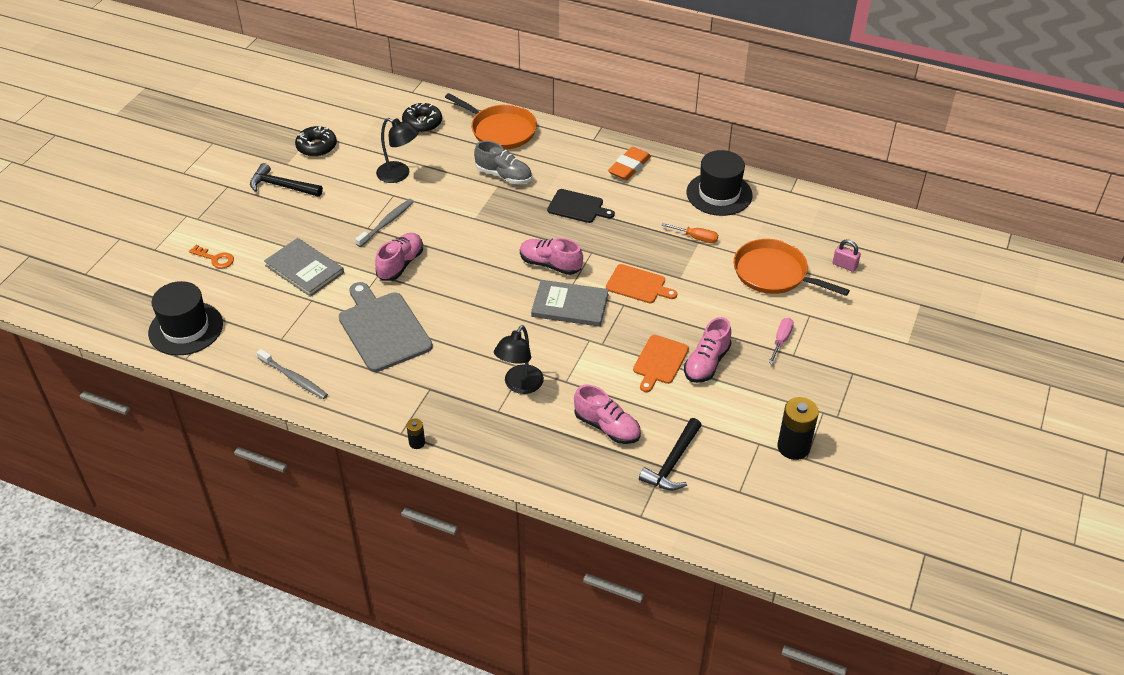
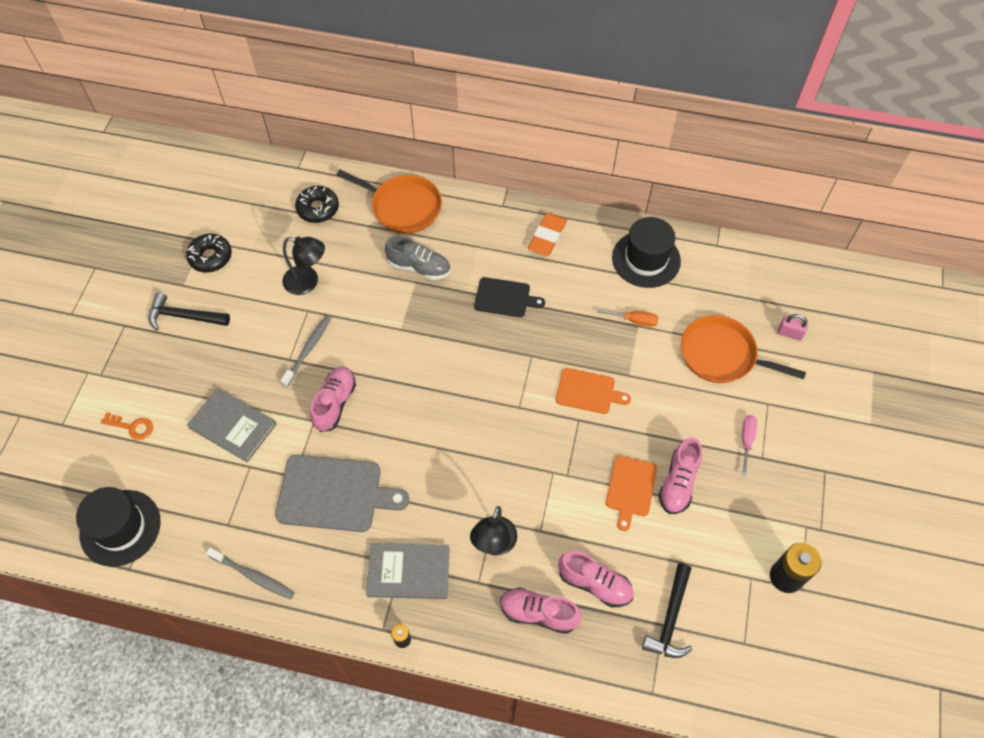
camera: 10 degrees left, 15 degrees up
grey cutting board [339,282,433,372] -> grey cutting board turned 135 degrees clockwise [275,455,409,532]
pink shoe [520,238,583,275] -> pink shoe moved to [500,588,582,634]
grey book [531,280,609,327] -> grey book moved to [366,543,450,599]

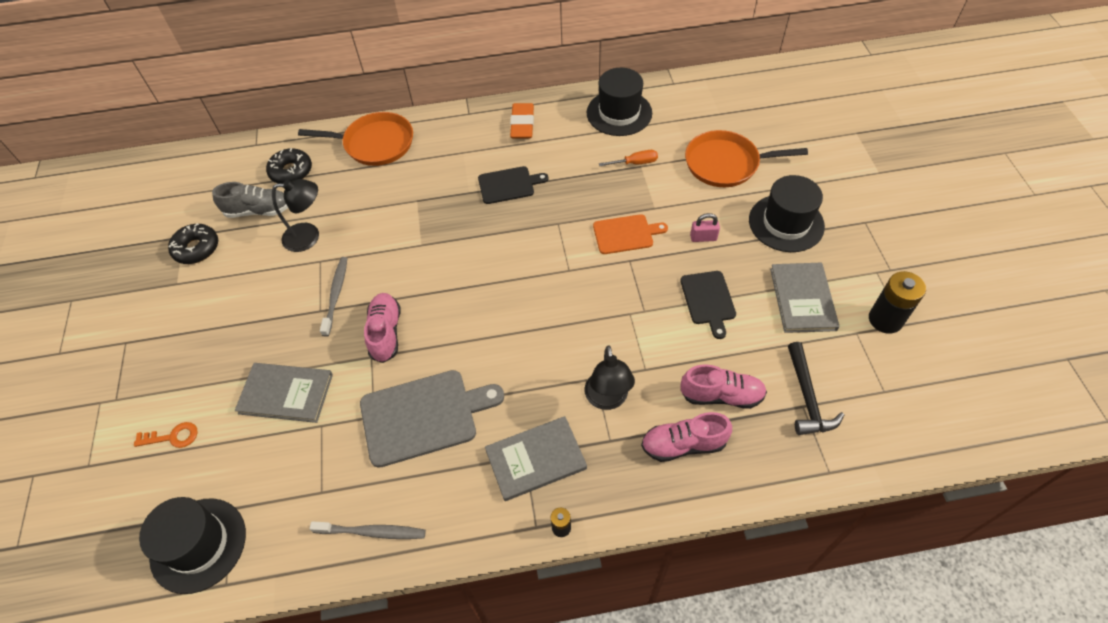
camera: 20 degrees left, 5 degrees down
black hammer [148,292,230,331] -> none
grey shoe [385,236,451,280] -> grey shoe moved to [212,182,288,218]
orange cutting board [606,456,657,531] -> black cutting board [680,271,736,339]
pink shoe [658,437,702,514] -> none
pink screwdriver [742,415,757,476] -> black hat [749,175,825,252]
pink padlock [778,314,808,341] -> pink padlock moved to [690,213,720,242]
none -> grey book [770,263,839,333]

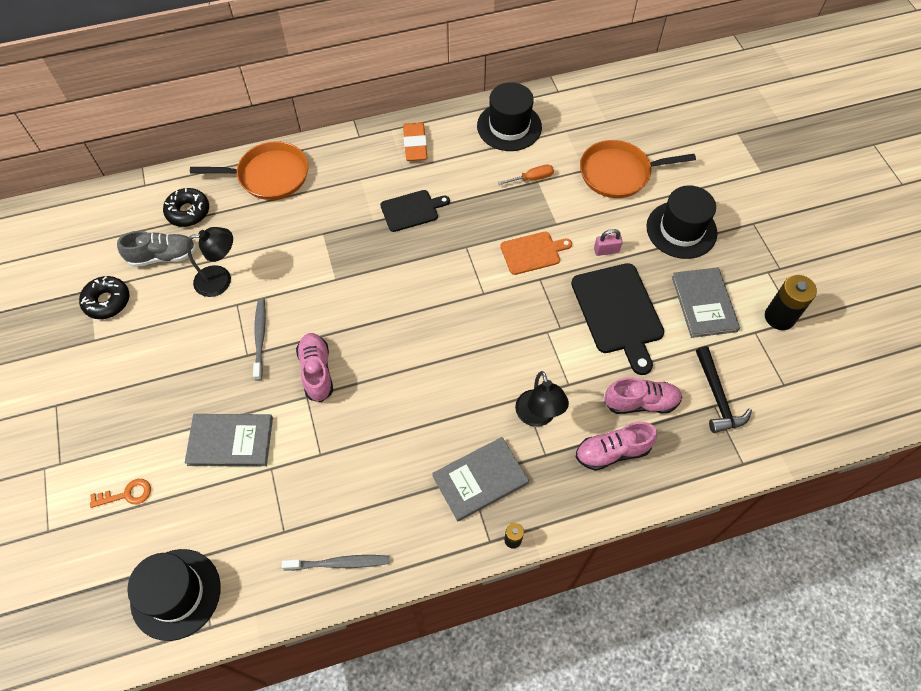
camera: 10 degrees left, 5 degrees up
grey cutting board [360,370,504,468] -> none
black cutting board [680,271,736,339] -> black cutting board [571,263,664,375], size x1.67

